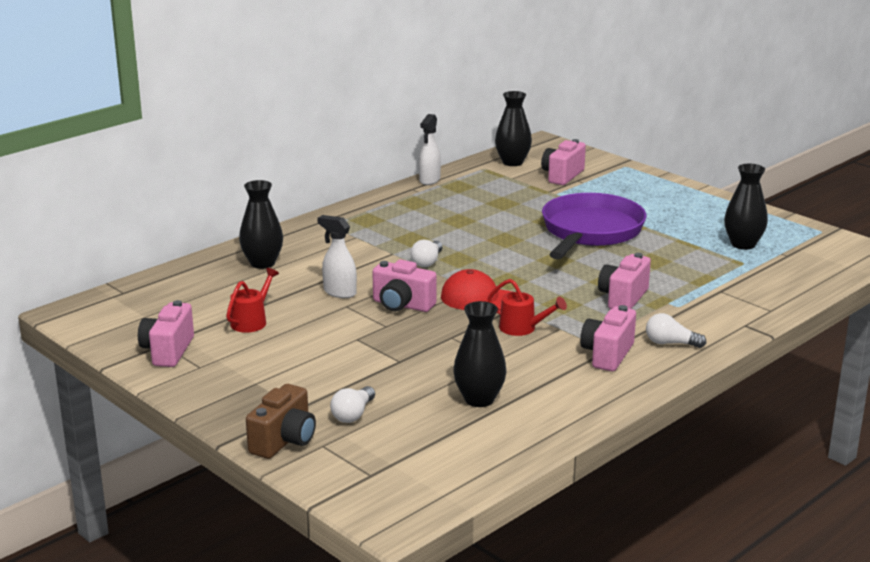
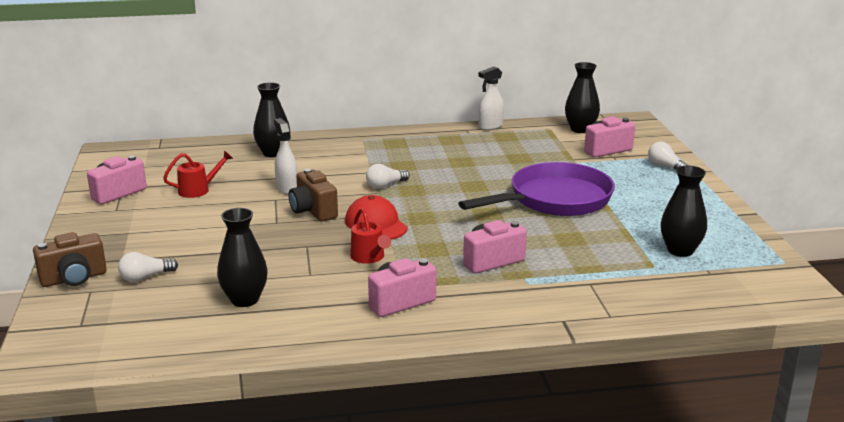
camera: 35 degrees right, 0 degrees up
pink camera [372,260,436,312] -> brown camera [289,168,338,221]
white light bulb [646,313,706,348] -> white light bulb moved to [648,142,689,169]

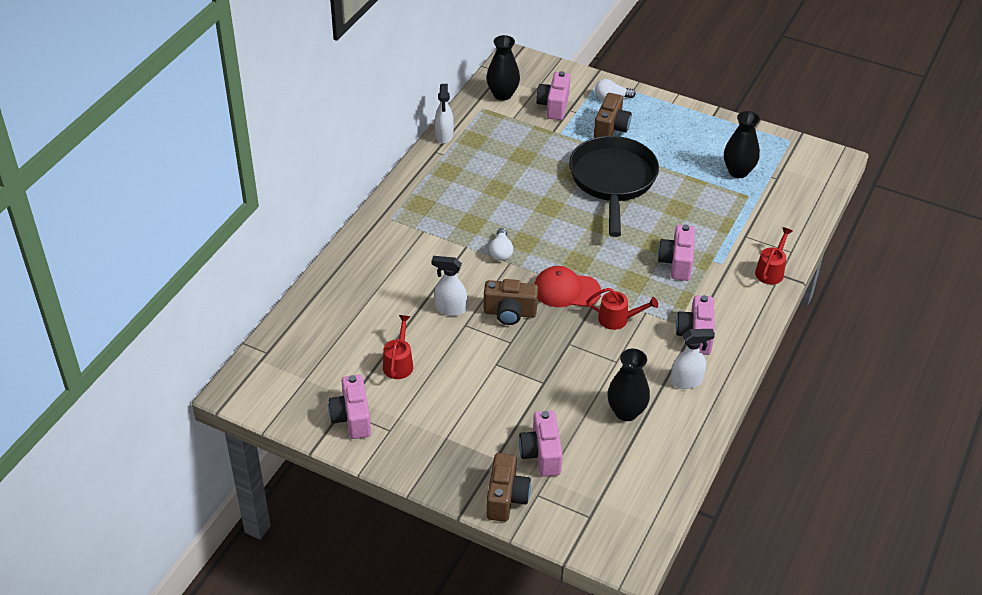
camera: 55 degrees left, 20 degrees up
white light bulb [118,252,178,282] -> pink camera [519,411,563,477]
black vase [253,82,290,158] -> none
purple pan [459,162,615,216] -> black pan [569,136,659,237]
none -> brown camera [594,93,632,138]
none -> white spray bottle [670,329,715,389]
none -> red watering can [755,227,793,285]

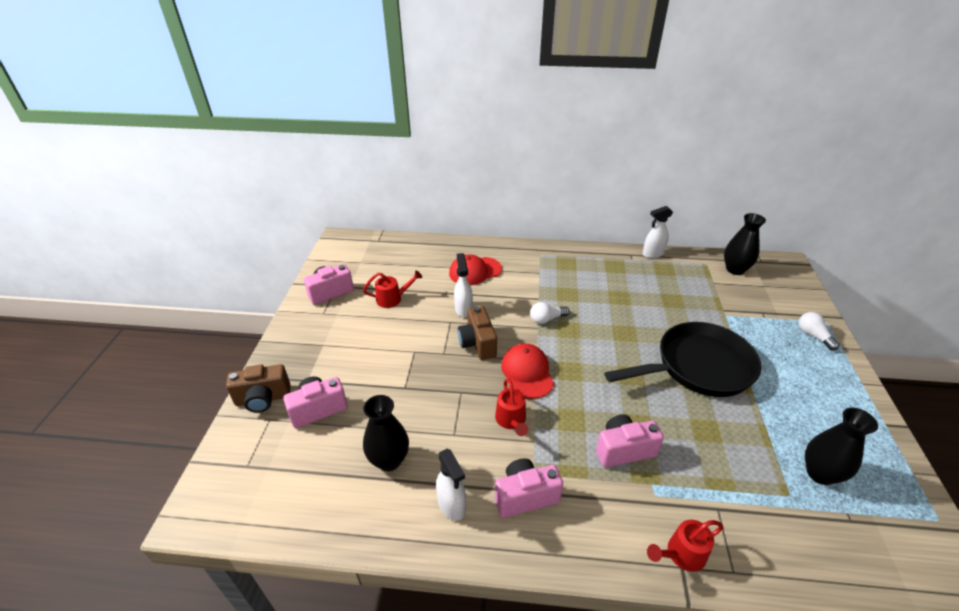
camera: 70 degrees right, 5 degrees down
pink camera [536,71,571,120] -> none
brown camera [594,93,632,138] -> none
red watering can [755,227,793,285] -> red watering can turned 150 degrees clockwise [647,520,724,572]
none -> red cap [449,254,502,285]

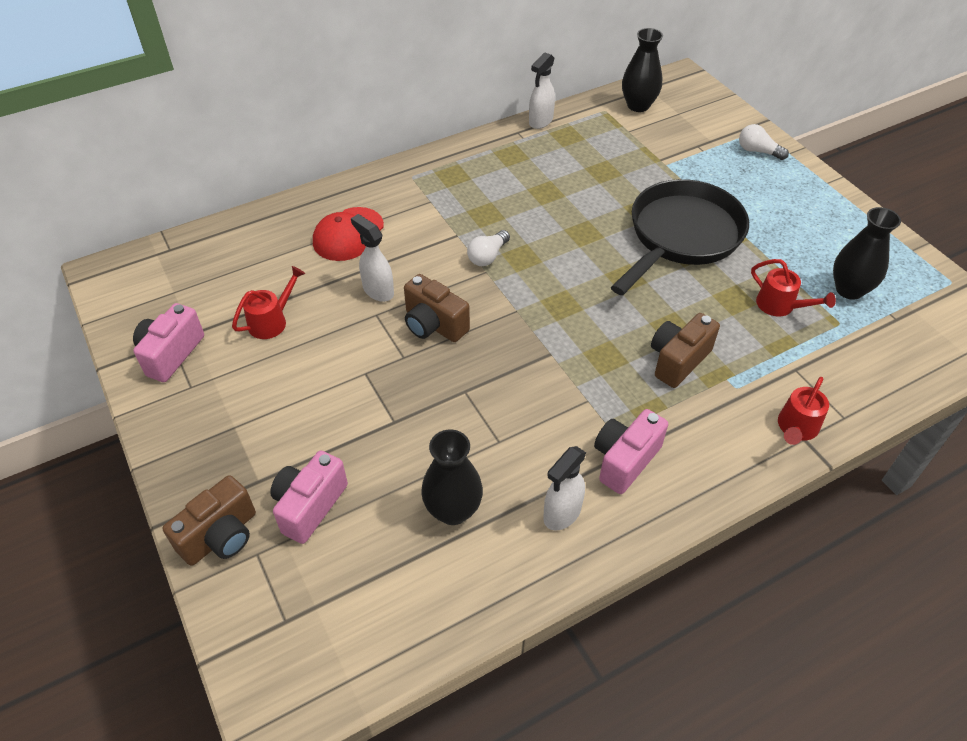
camera: 35 degrees left, 10 degrees up
white spray bottle [436,449,466,521] -> white spray bottle turned 105 degrees clockwise [543,446,586,530]
red watering can [495,379,528,436] -> red watering can moved to [751,259,836,316]
red cap [501,343,554,399] -> none
pink camera [596,414,664,468] -> brown camera [651,313,720,388]

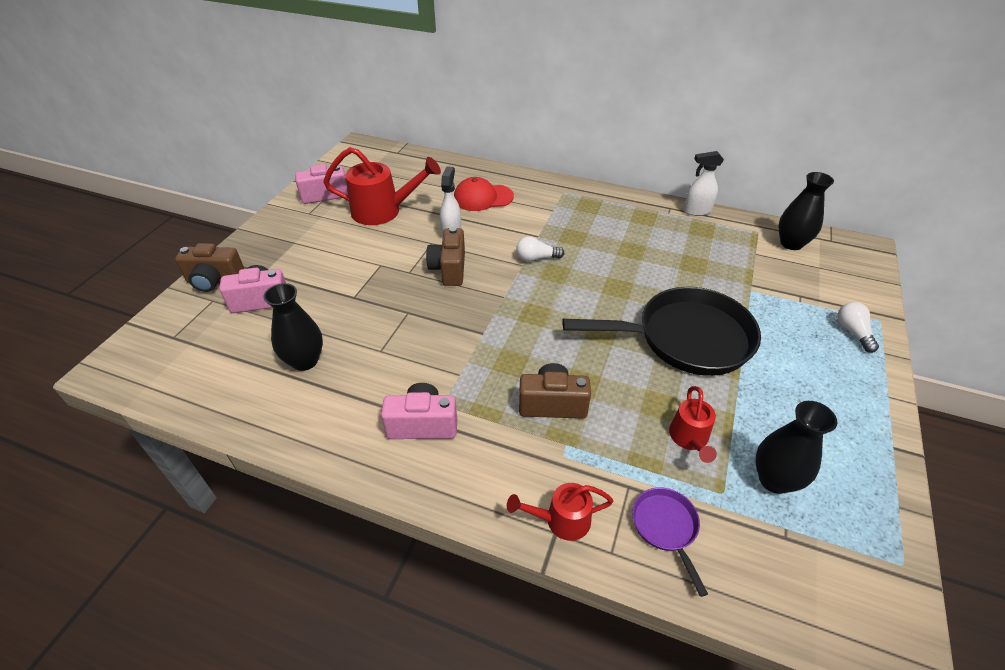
camera: 50 degrees right, 5 degrees down
red watering can [232,266,305,339] -> red watering can [324,147,441,225], size x1.80
white spray bottle [543,446,586,530] -> none
none -> purple pan [632,487,708,597]

